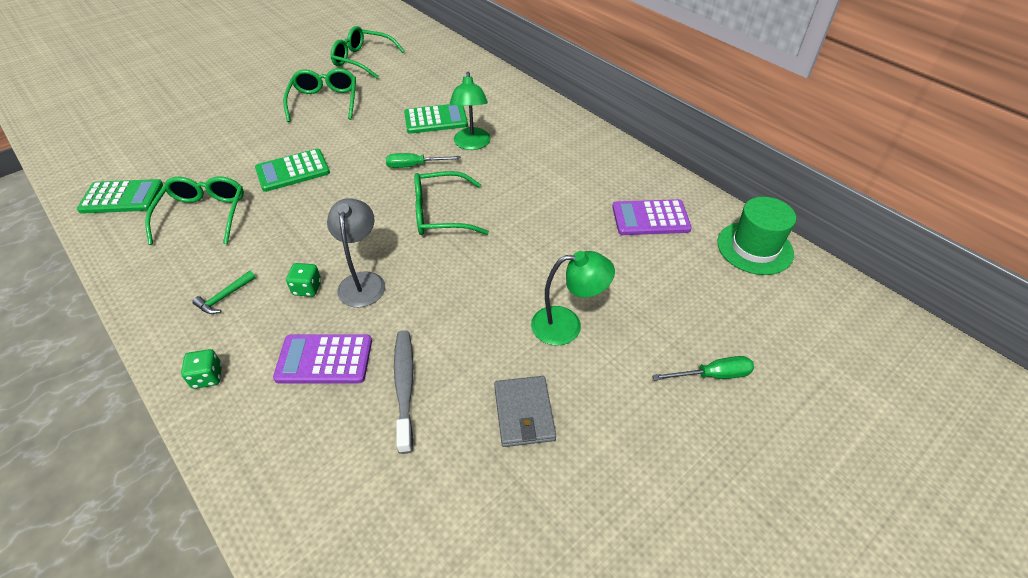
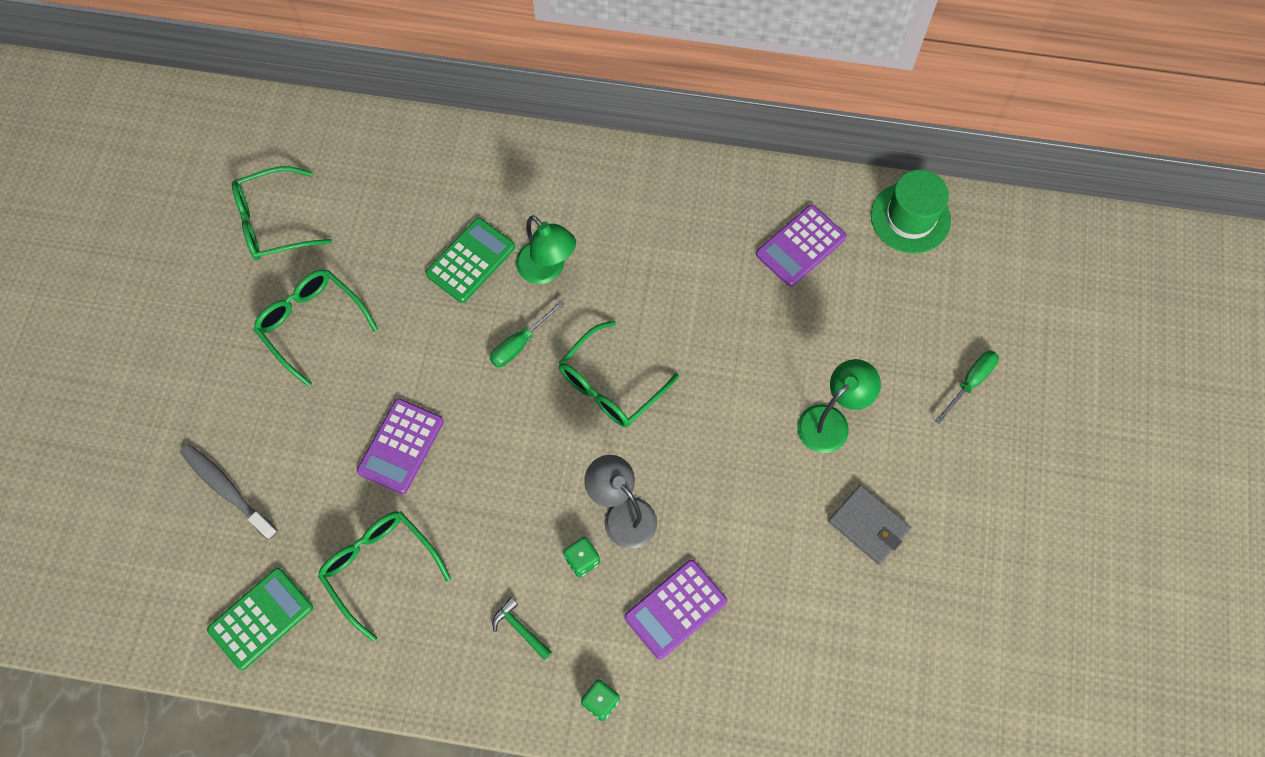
camera: 40 degrees left, 20 degrees up
green hammer [192,271,256,314] -> green hammer turned 135 degrees clockwise [492,597,552,660]
green calculator [255,149,330,192] -> purple calculator [357,398,444,494]
grey toothbrush [394,330,414,454] -> grey toothbrush moved to [180,444,278,540]

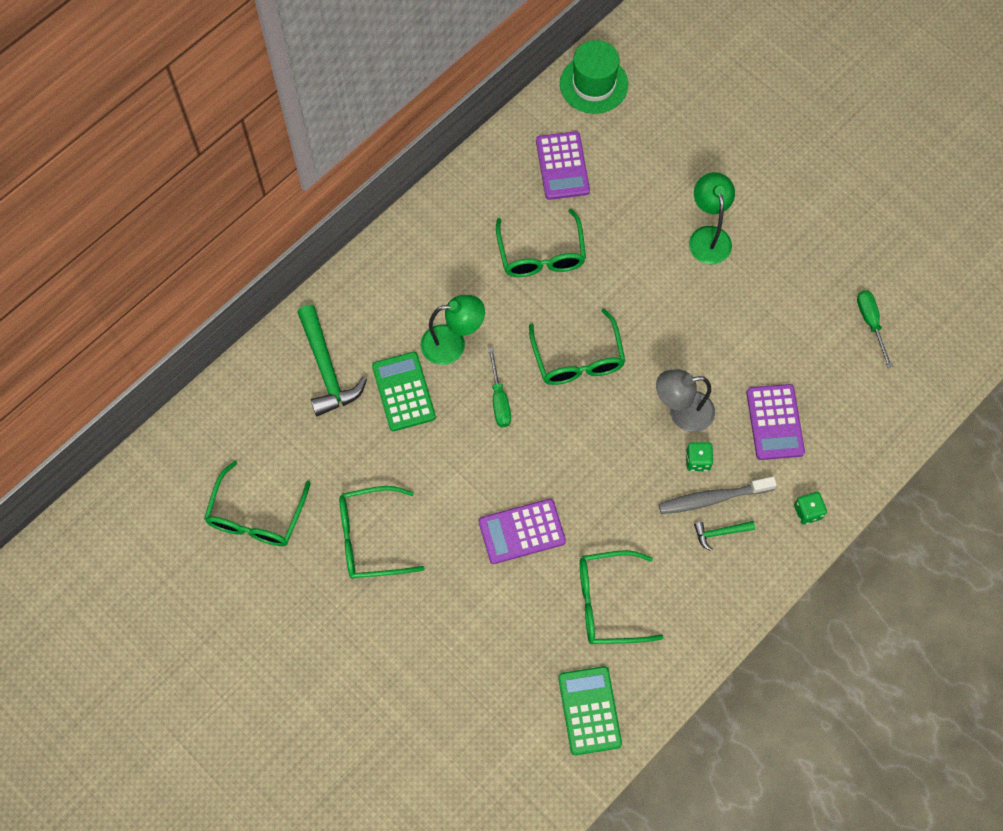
camera: 55 degrees left, 0 degrees up
grey toothbrush [180,444,278,540] -> grey toothbrush moved to [659,477,777,514]
purple calculator [357,398,444,494] -> purple calculator turned 105 degrees clockwise [479,499,566,564]
grey wallet [828,485,911,565] -> none
green screwdriver [935,350,999,424] -> green screwdriver moved to [857,290,892,368]
none -> green hammer [297,305,367,416]
none -> green glasses [496,209,586,277]

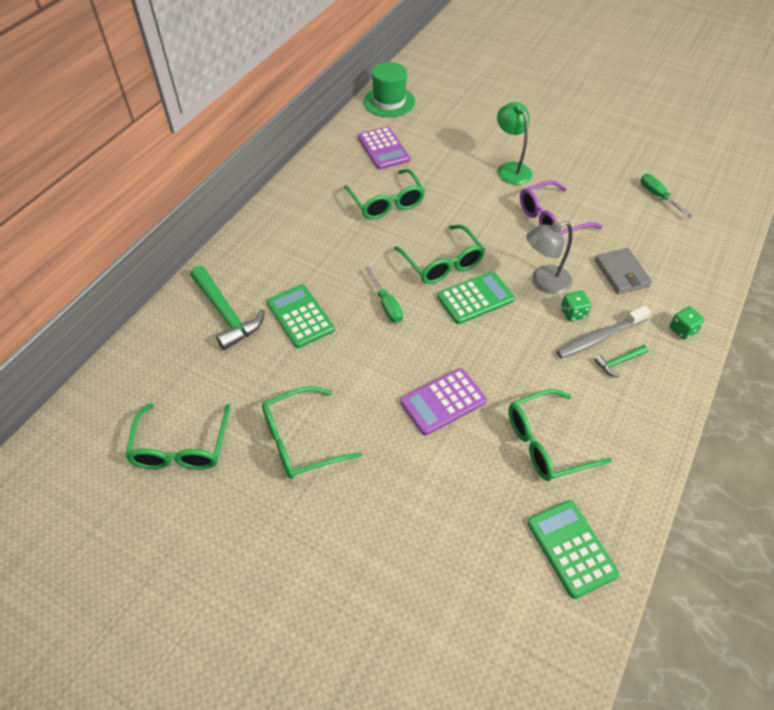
camera: 15 degrees left, 15 degrees down
green lamp [421,295,485,365] -> none
purple calculator [746,384,805,460] -> grey wallet [595,248,652,294]
none -> green calculator [437,271,515,324]
none -> purple glasses [520,180,603,234]

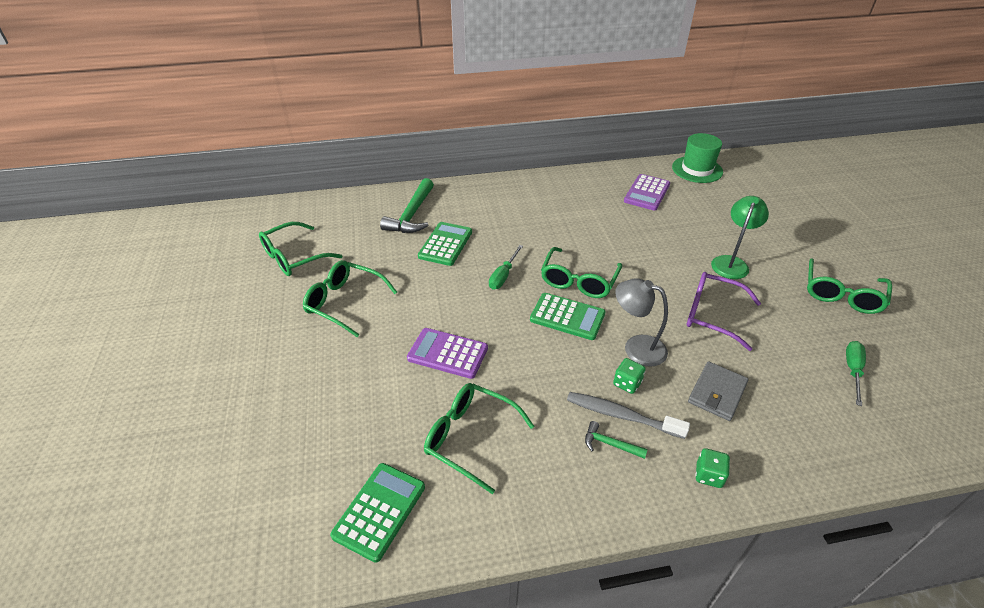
camera: 50 degrees right, 10 degrees down
green glasses [344,169,425,219] -> green glasses moved to [807,258,892,314]

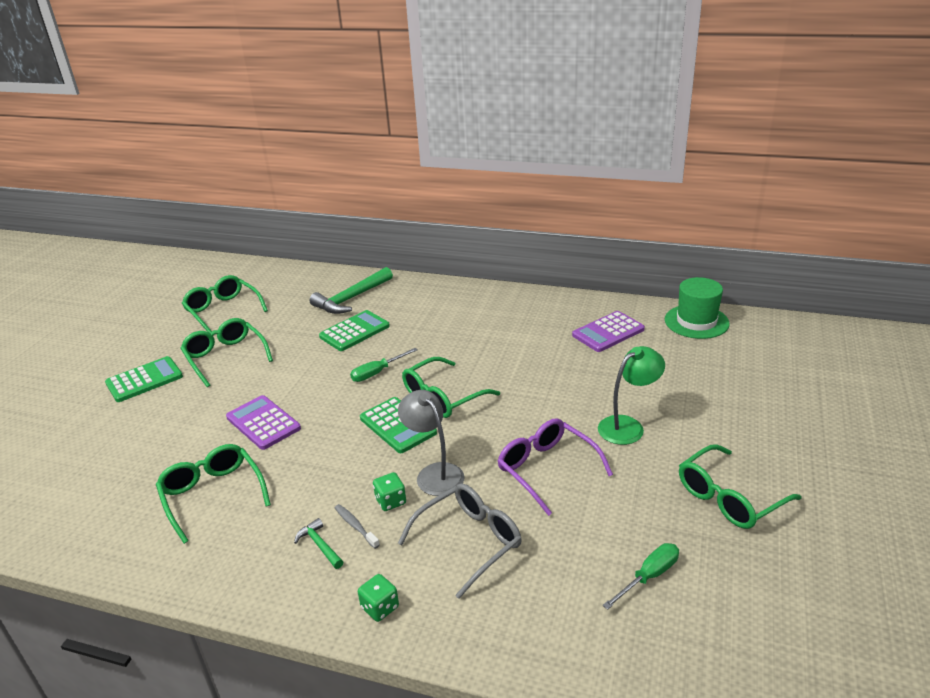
camera: 30 degrees right, 10 degrees down
green glasses [259,222,342,276] -> green glasses turned 60 degrees clockwise [182,275,268,333]
green calculator [330,463,425,563] -> green calculator moved to [105,356,183,402]
grey toothbrush [567,392,690,439] -> grey toothbrush [335,504,380,549], size x0.56
grey wallet [688,361,749,421] -> grey glasses [398,483,522,599]

